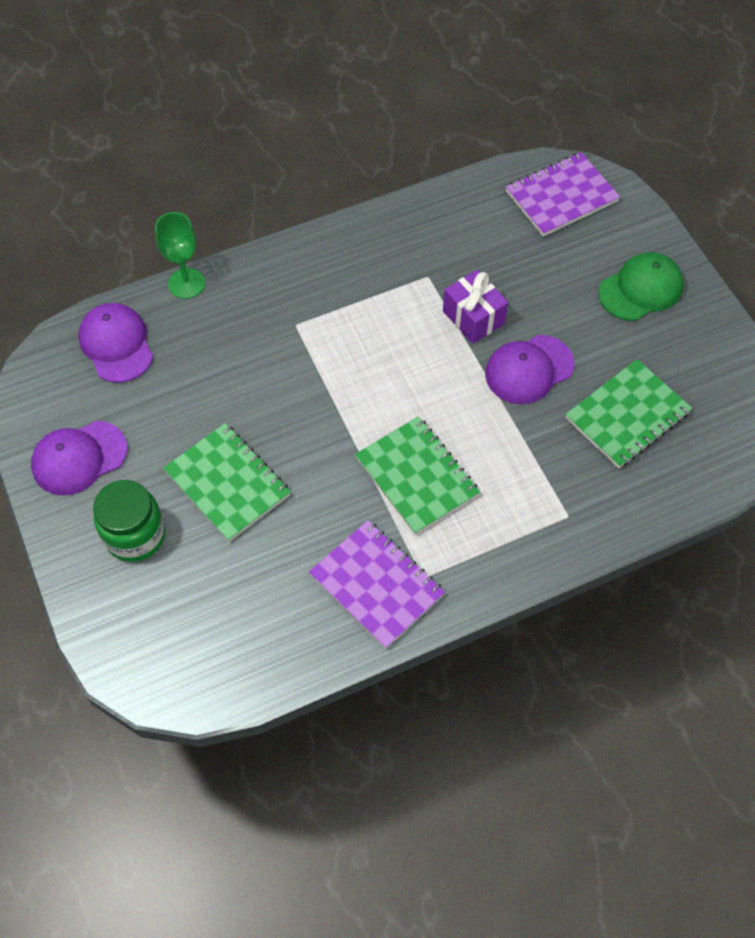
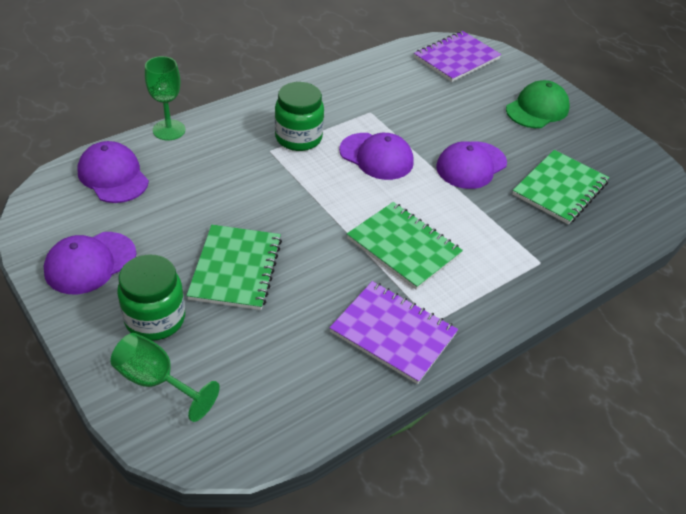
camera: 15 degrees left, 15 degrees down
green notebook [163,423,291,542] -> green notebook turned 60 degrees clockwise [186,225,282,310]
purple gift [443,270,508,344] -> none
none -> green goblet [111,333,220,422]
none -> green jar [275,82,324,151]
none -> purple cap [339,133,414,180]

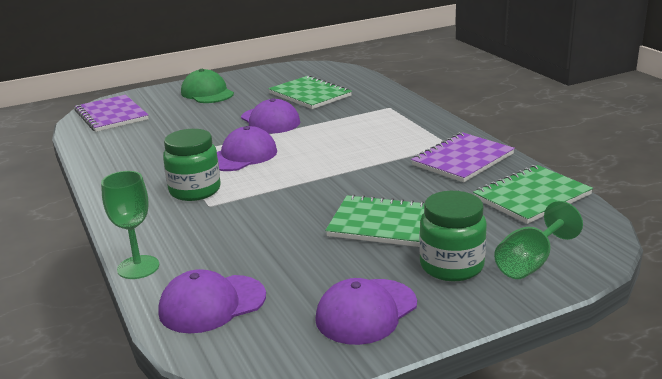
camera: 75 degrees left, 20 degrees down
purple cap [44,232,136,294] -> purple cap turned 75 degrees clockwise [315,278,417,345]
green notebook [347,202,463,290] -> green notebook moved to [473,165,593,224]

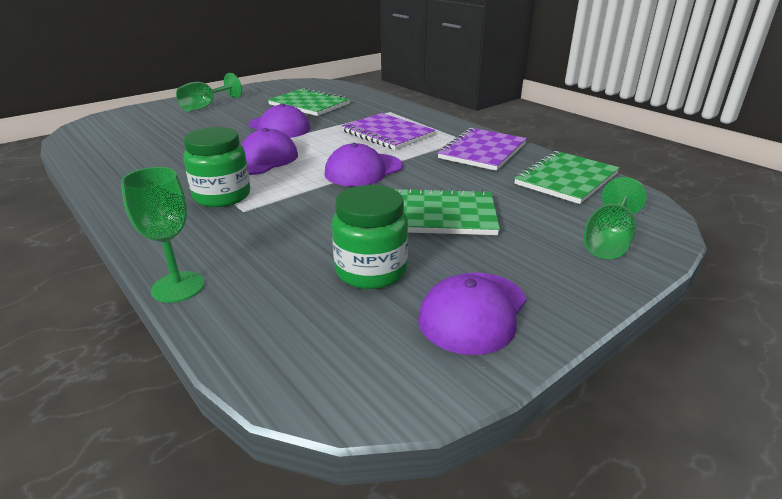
camera: 15 degrees left, 5 degrees up
purple notebook [75,95,149,132] -> purple notebook moved to [341,113,435,150]
purple cap [158,269,266,333] -> purple cap moved to [325,143,403,186]
green cap [181,69,234,103] -> green goblet [176,73,242,112]
green jar [419,191,487,281] -> green jar moved to [332,185,408,289]

